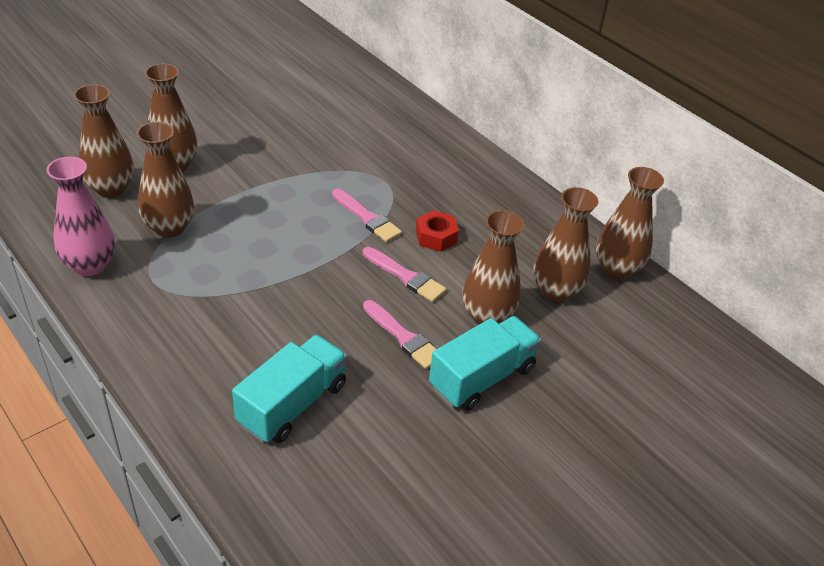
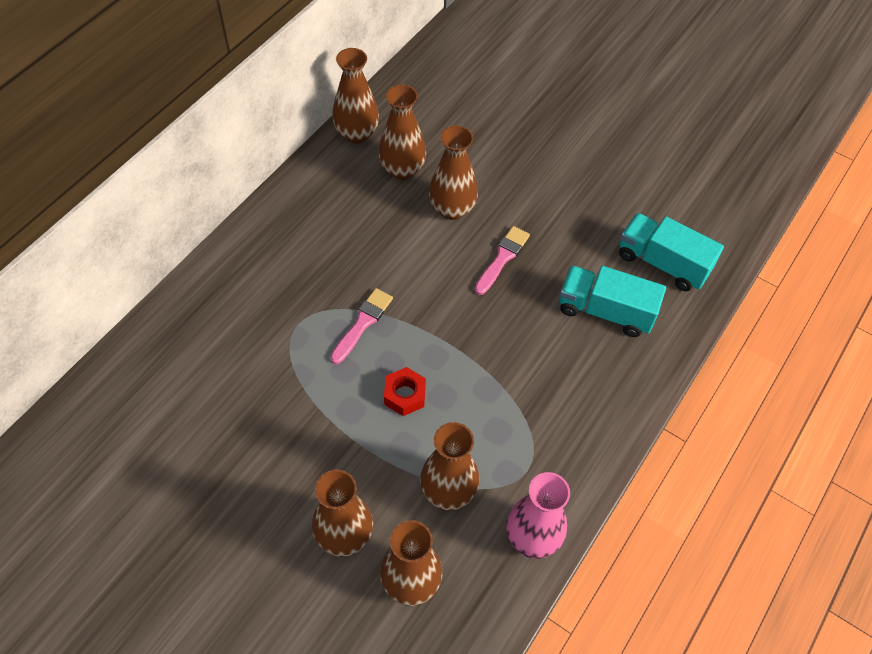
camera: 105 degrees left, 15 degrees up
pink brush [363,247,446,302] -> none
red nut [416,210,459,252] -> red nut moved to [384,367,426,416]
turquoise truck [429,316,541,411] -> turquoise truck moved to [619,213,724,291]

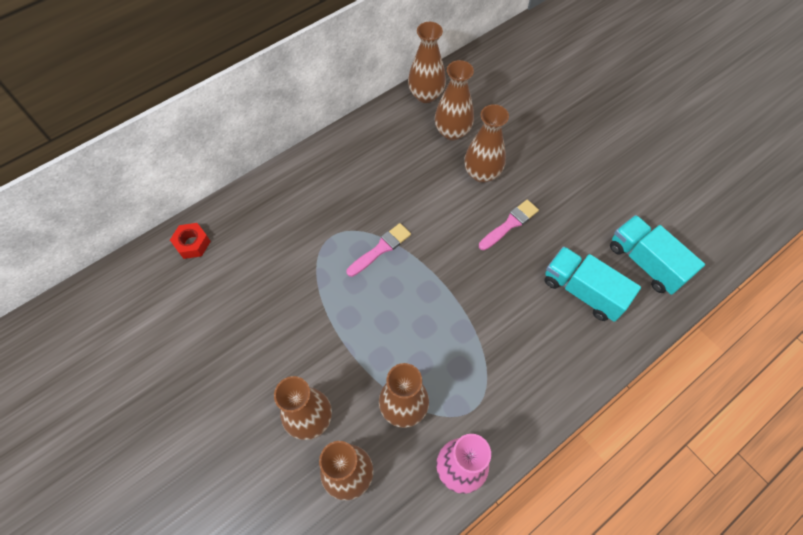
camera: 20 degrees right, 5 degrees up
red nut [384,367,426,416] -> red nut moved to [170,223,211,259]

